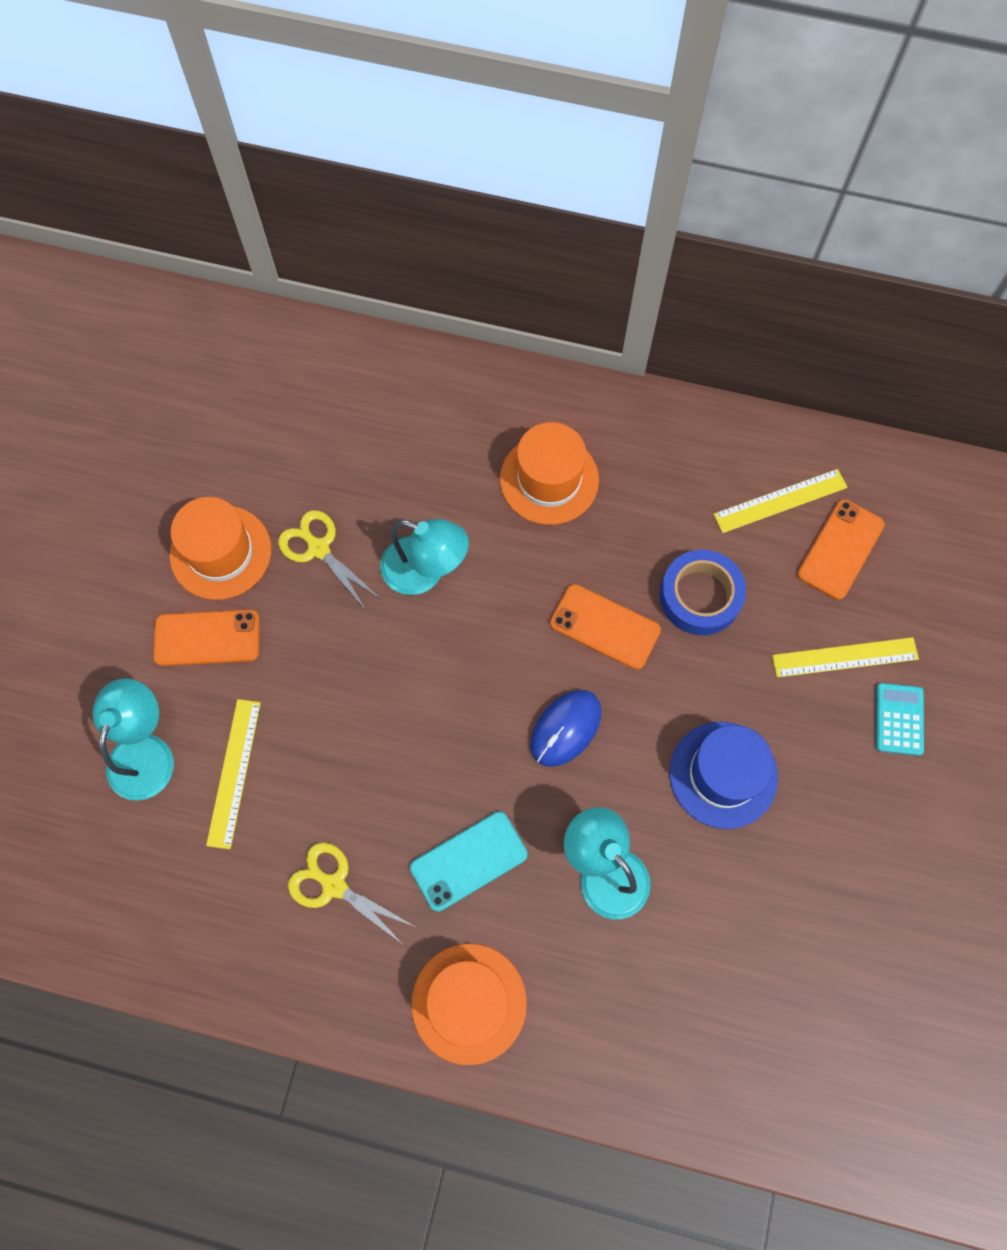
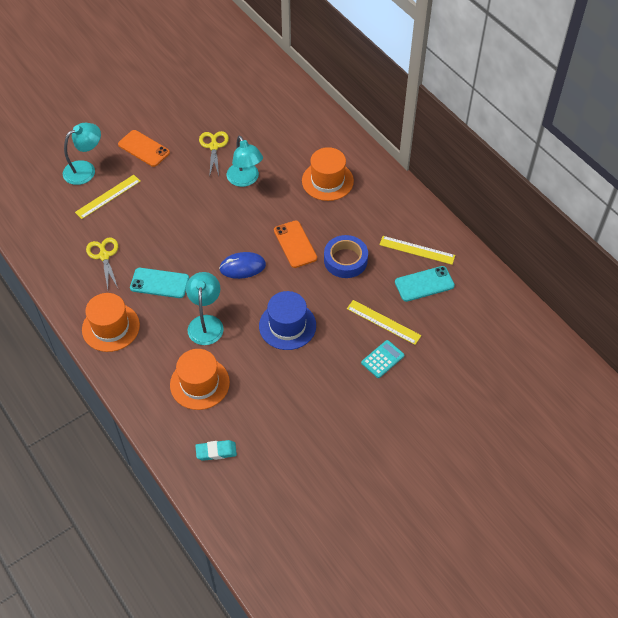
camera: 40 degrees right, 15 degrees down
orange hat [170,497,271,600] -> orange hat moved to [170,349,230,410]
orange phone [797,499,885,600] -> turquoise phone [395,266,455,302]
none -> turquoise eraser [195,440,237,461]

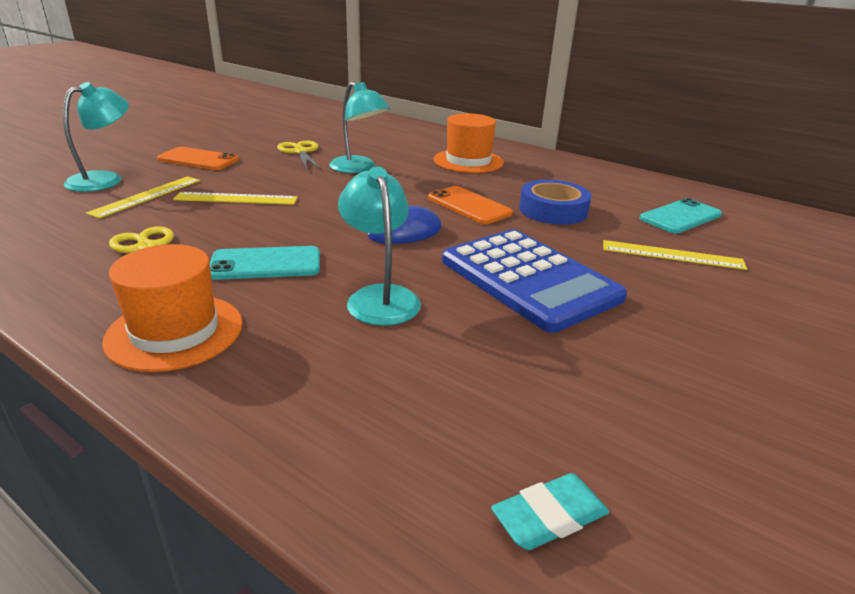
camera: 20 degrees left, 25 degrees down
orange hat [170,349,230,410] -> none
blue hat [259,291,316,350] -> blue calculator [442,229,627,333]
turquoise calculator [361,340,404,378] -> none
yellow ruler [379,236,455,265] -> yellow ruler moved to [173,192,298,205]

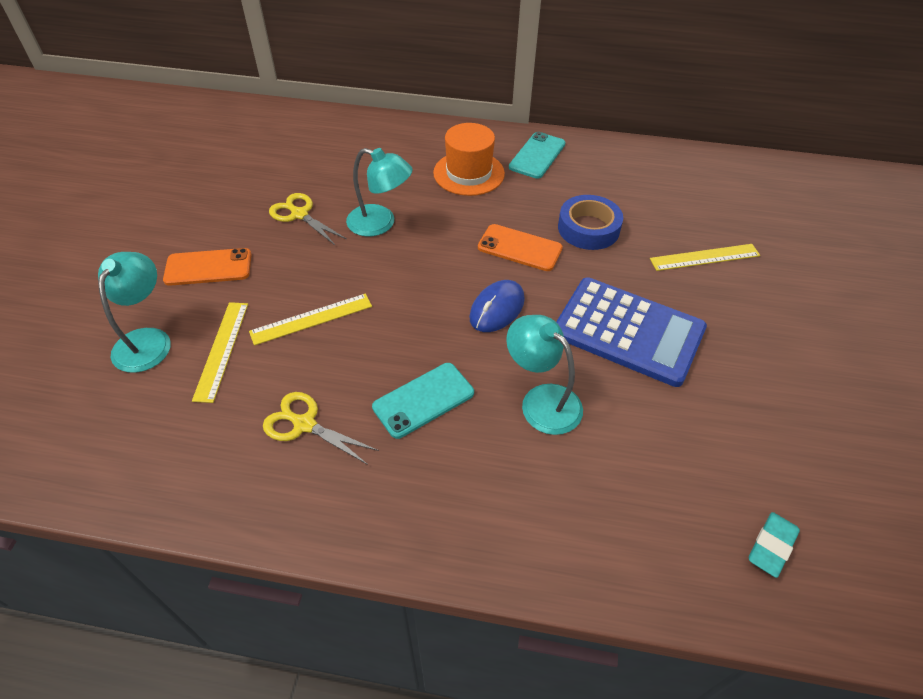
camera: 25 degrees left, 20 degrees up
orange hat [102,244,243,372] -> none
turquoise phone [640,198,722,233] -> turquoise phone moved to [509,132,566,179]

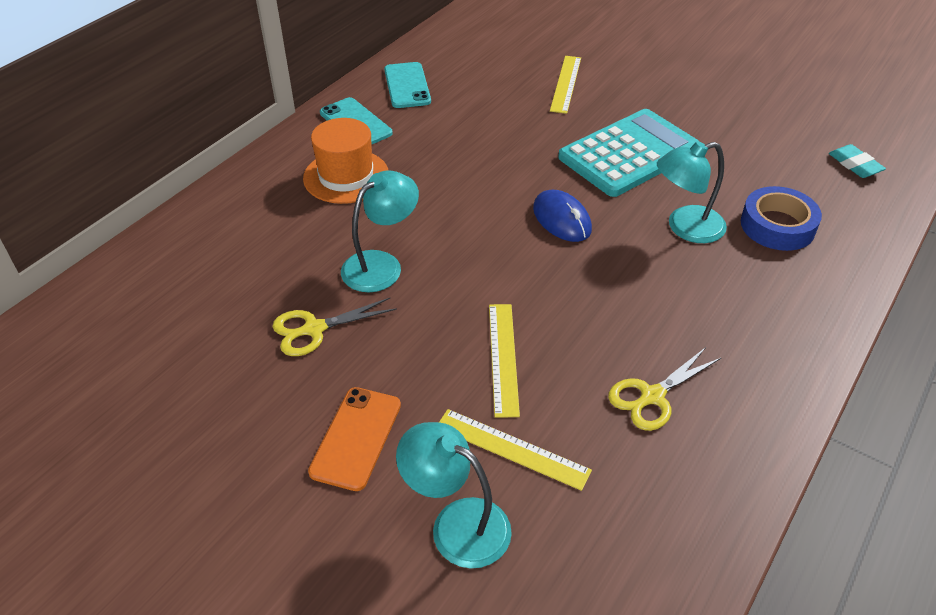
camera: 65 degrees left, 5 degrees down
turquoise phone [372,363,474,439] -> turquoise phone moved to [384,62,431,108]
orange phone [478,224,563,271] -> none
blue calculator [556,277,707,387] -> turquoise calculator [558,109,700,197]
blue tape [558,195,623,250] -> blue tape moved to [741,186,822,251]

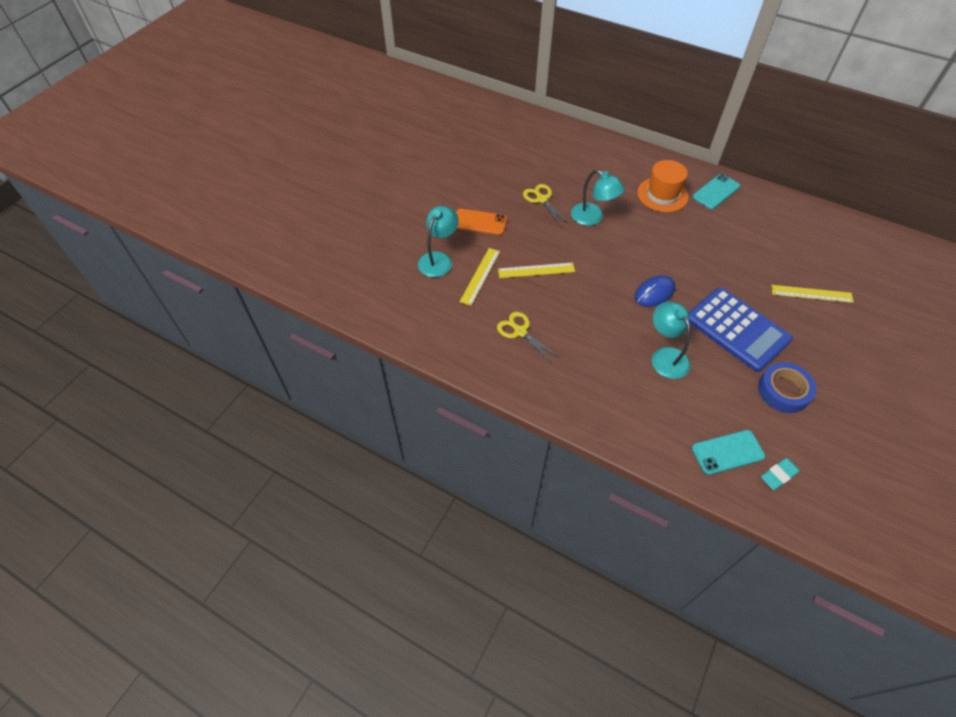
camera: 85 degrees right, 10 degrees up
turquoise phone [384,62,431,108] -> turquoise phone moved to [692,430,765,475]
turquoise calculator [558,109,700,197] -> blue calculator [689,287,793,372]
blue tape [741,186,822,251] -> blue tape moved to [758,362,816,413]

